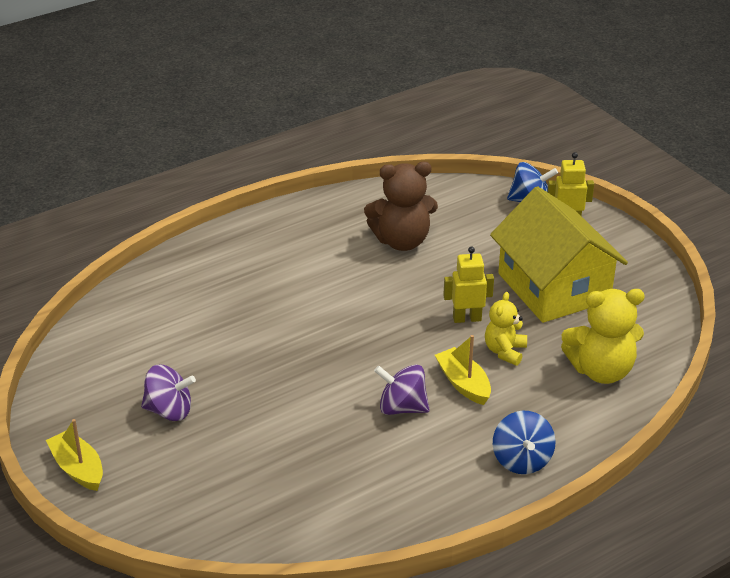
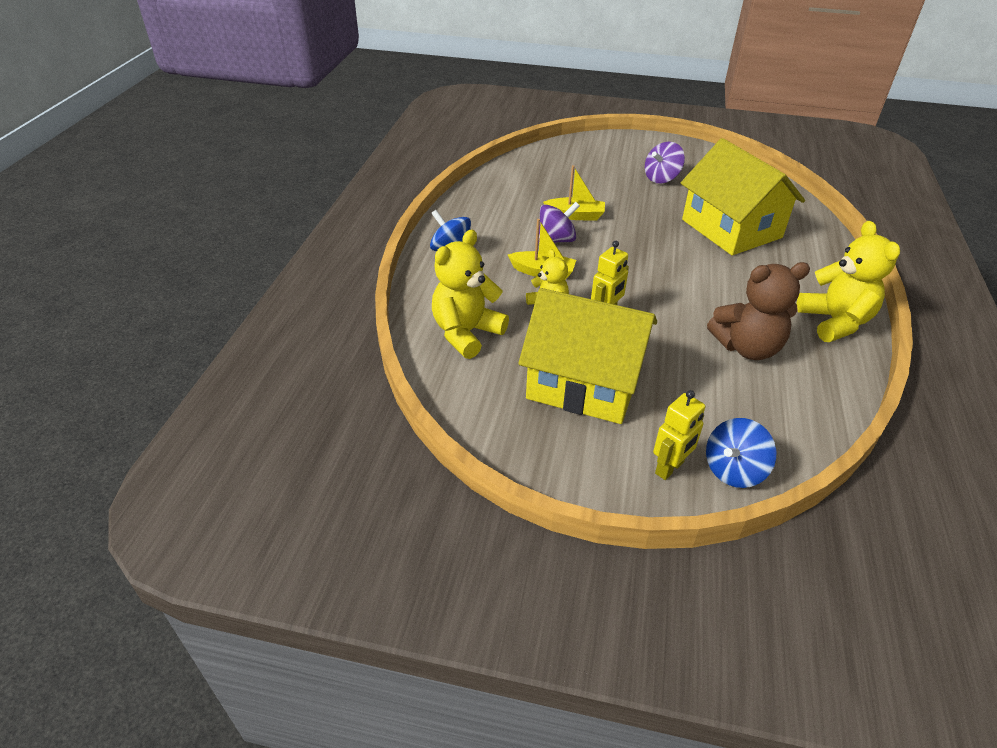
camera: 135 degrees right, 5 degrees up
yellow boat [46,419,103,491] -> yellow boat moved to [543,165,605,220]
brown teddy bear [364,162,438,251] -> brown teddy bear turned 135 degrees counterclockwise [707,262,810,360]
none -> yellow house [681,138,805,255]
none -> yellow teddy bear [797,221,900,342]

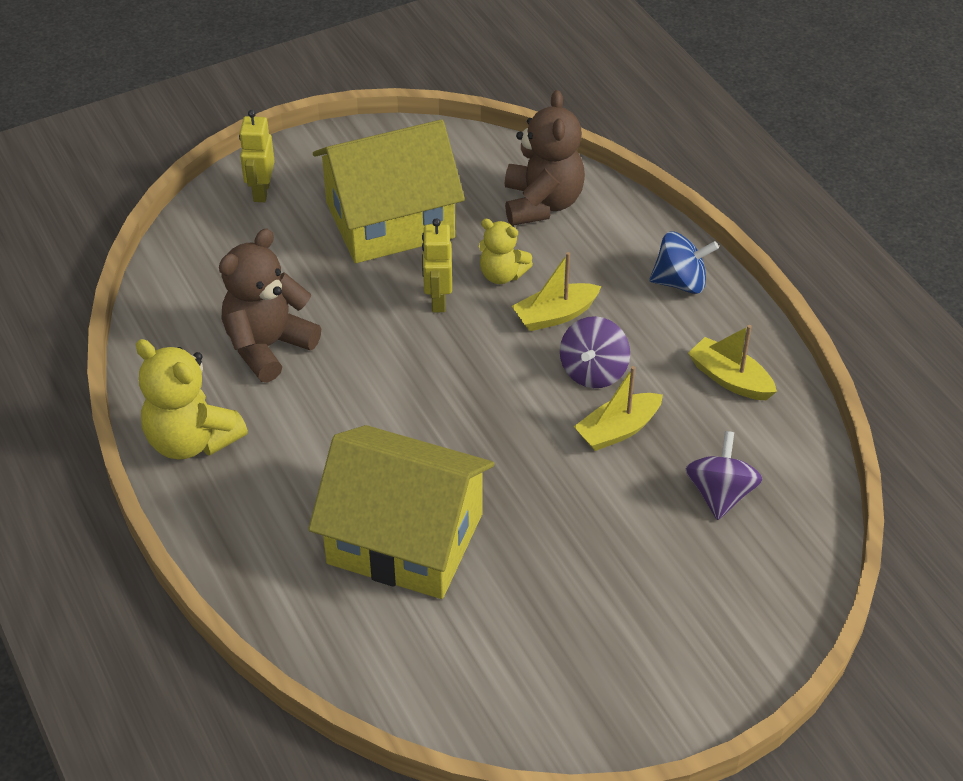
camera: 140 degrees right, 5 degrees up
yellow teddy bear [432,230,509,359] -> brown teddy bear [505,90,585,225]
purple spinning top [645,142,685,183] -> purple spinning top moved to [685,431,763,520]
blue spinning top [706,418,776,488] -> none
none -> yellow boat [688,325,777,400]

